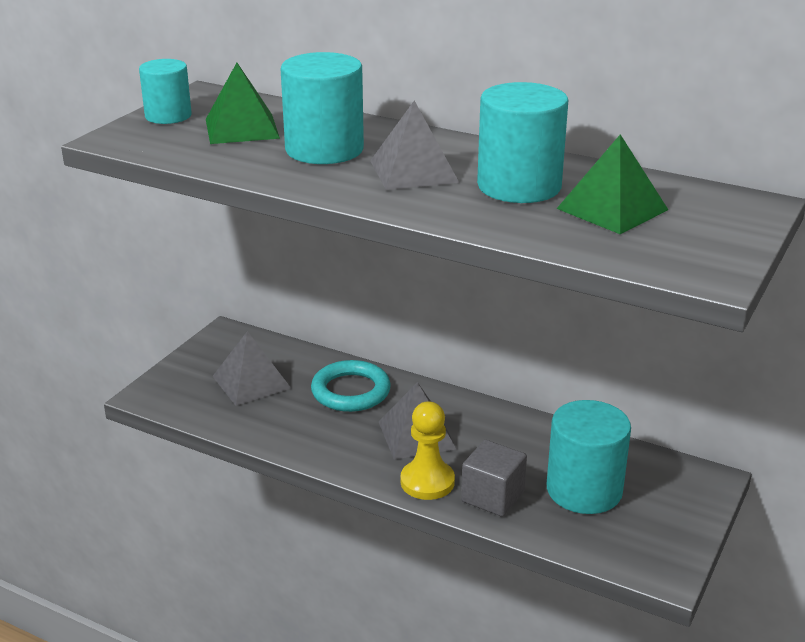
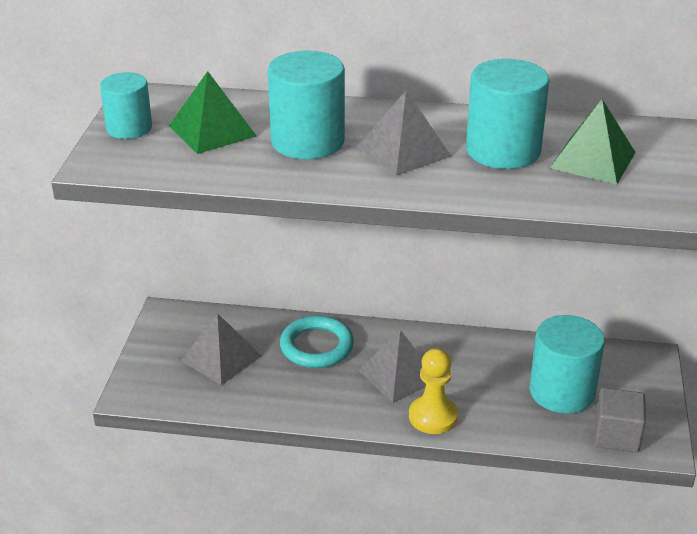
camera: 20 degrees left, 5 degrees up
grey cube [461,440,527,517] -> grey cube moved to [594,388,646,453]

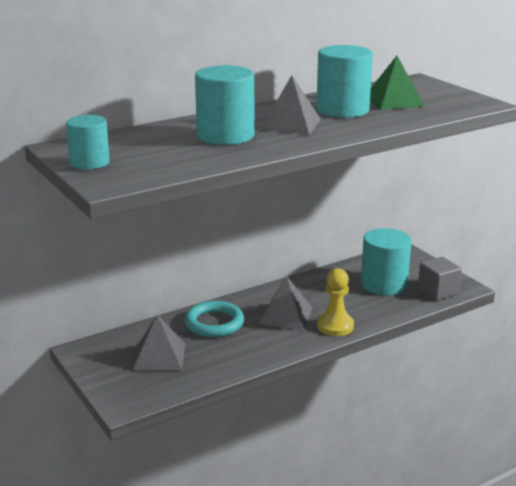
camera: 40 degrees left, 10 degrees down
green pyramid [169,71,257,154] -> none

